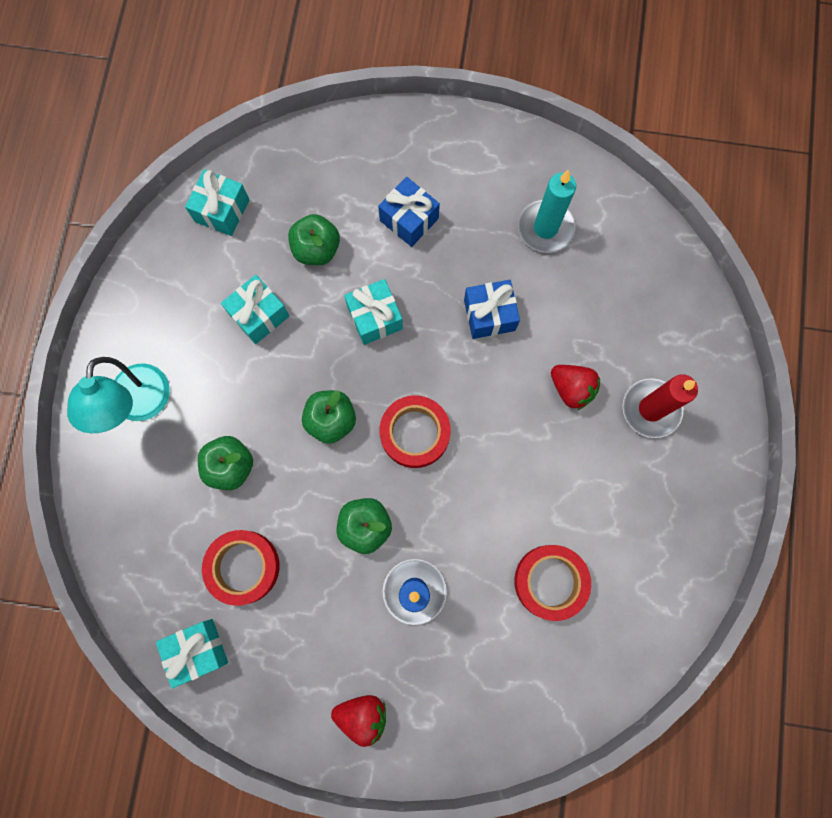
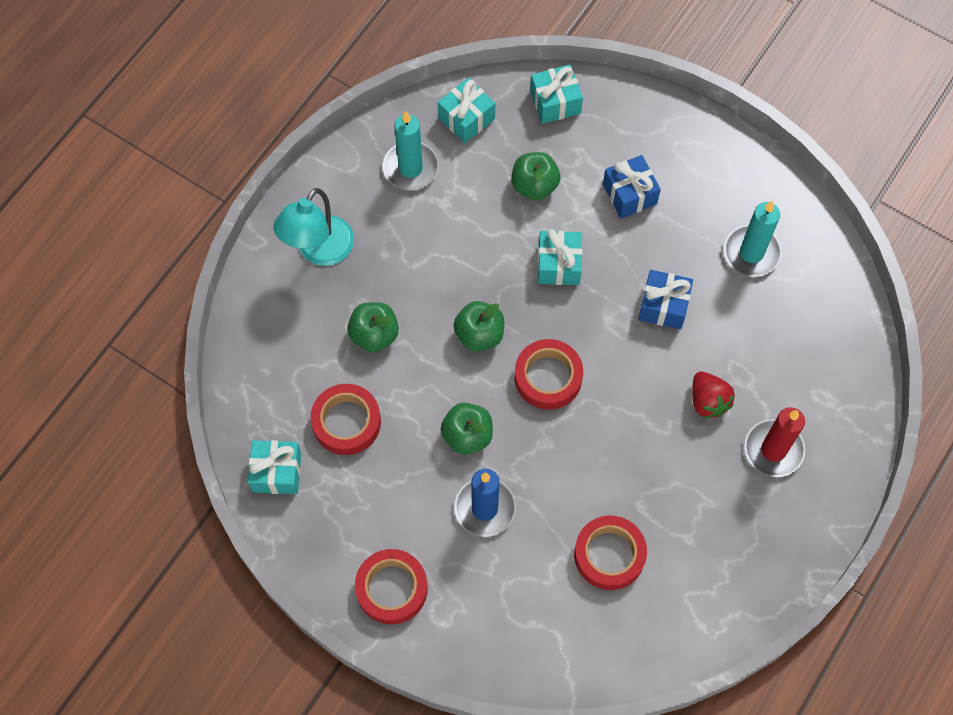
camera: 25 degrees right, 10 degrees down
turquoise gift [221,275,289,344] -> turquoise gift moved to [530,65,583,124]
red strawberry [331,695,386,747] -> red tape [355,549,428,624]
none -> turquoise candle [382,111,439,191]

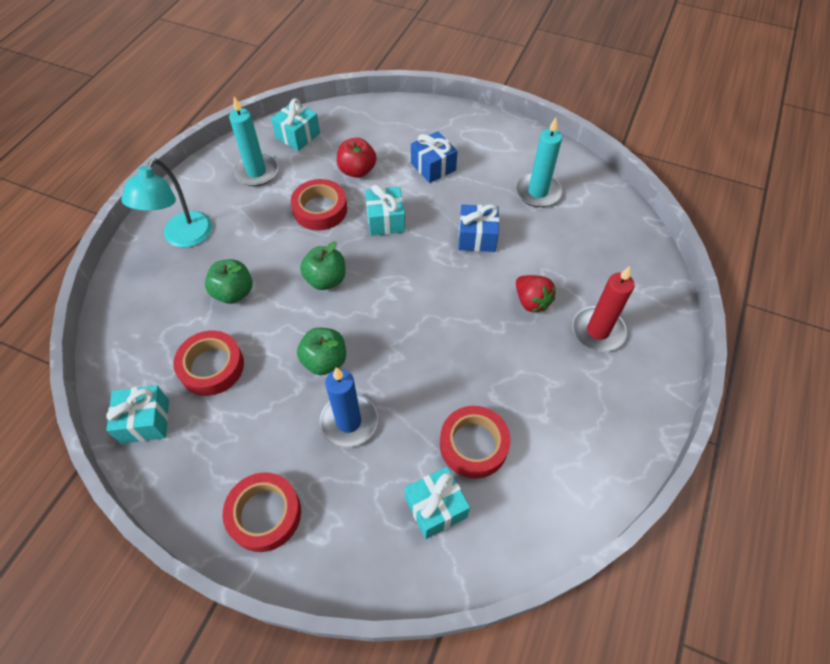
camera: 10 degrees left, 10 degrees down
green apple [511,152,560,200] -> red apple [337,138,376,178]
red tape [515,339,583,410] -> red tape moved to [291,179,347,231]
turquoise gift [530,65,583,124] -> turquoise gift moved to [405,466,470,539]

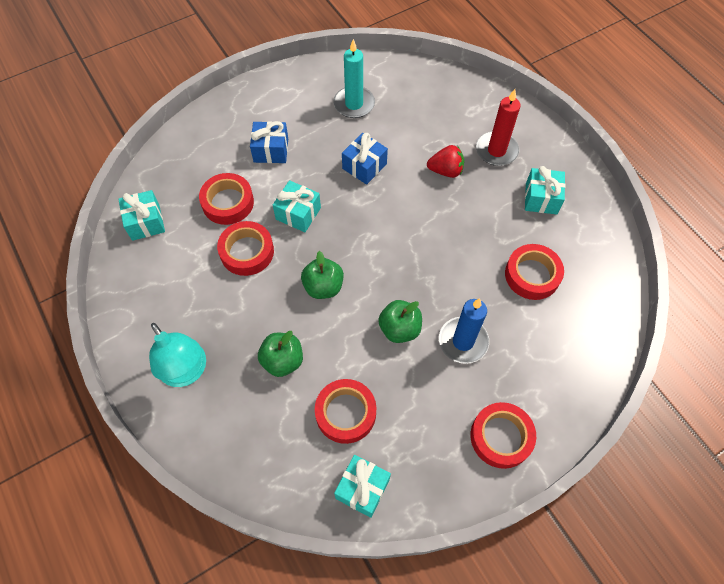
camera: 55 degrees left, 5 degrees up
turquoise candle [229,96,278,186] -> none
red apple [337,138,376,178] -> red tape [199,173,254,225]
turquoise gift [405,466,470,539] -> turquoise gift moved to [525,166,565,214]

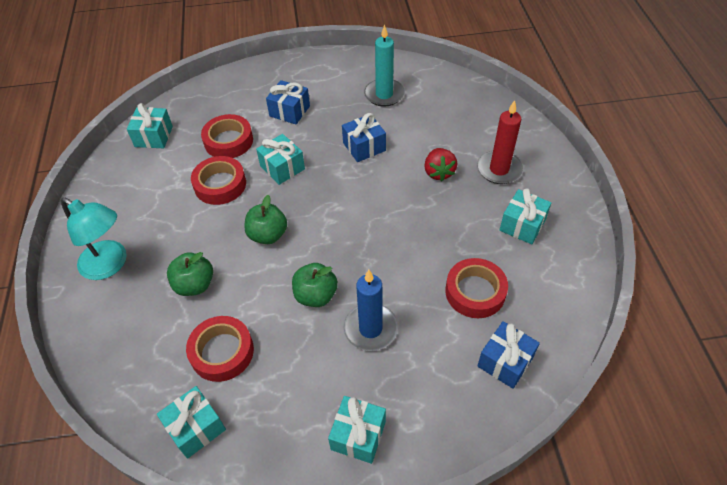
camera: 25 degrees right, 10 degrees down
turquoise lamp [149,323,206,387] -> turquoise lamp turned 45 degrees counterclockwise [61,198,127,280]
red strawberry [427,145,464,178] -> red strawberry turned 60 degrees clockwise [424,148,457,181]
red tape [471,402,536,469] -> turquoise gift [328,396,386,464]
none -> blue gift [477,321,540,389]

